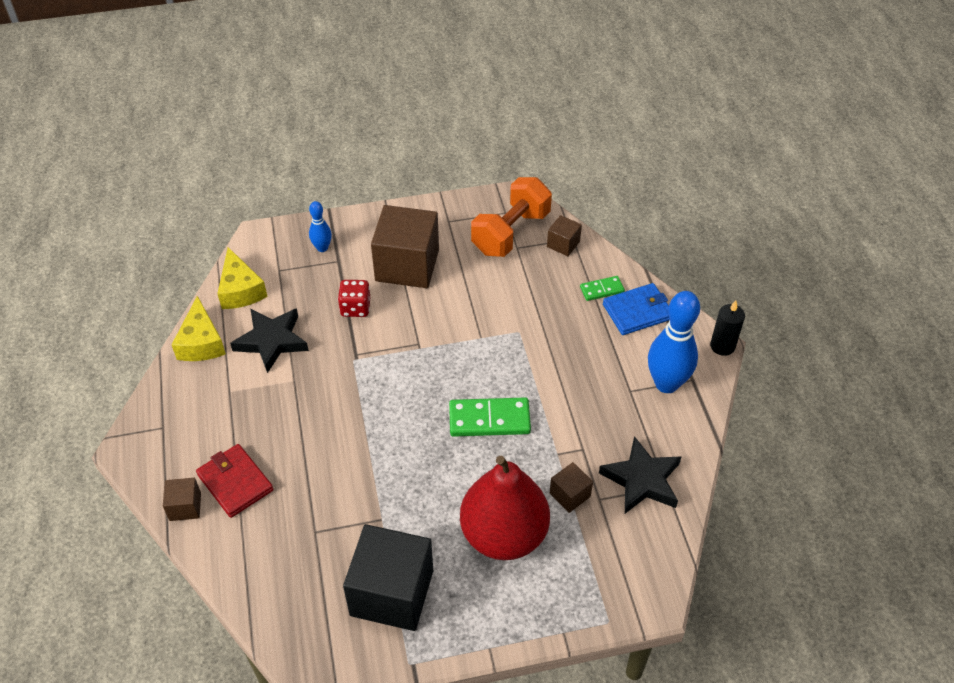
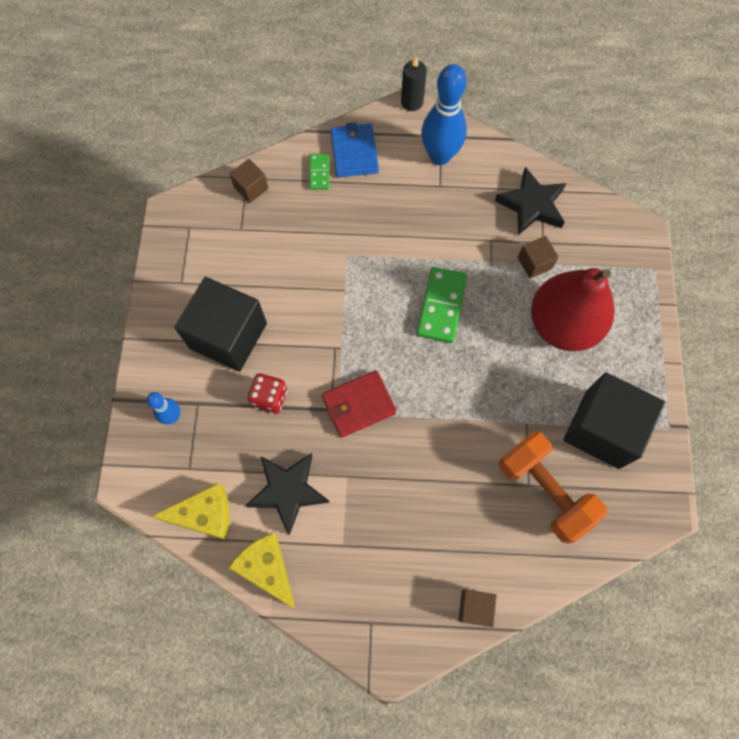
camera: 75 degrees left, 20 degrees up
yellow cheese [172,296,226,361] -> yellow cheese turned 135 degrees counterclockwise [228,533,295,608]
red wallet [196,444,274,518] -> red wallet moved to [322,370,396,438]
brown cube [371,205,439,288] -> black cube [174,277,267,372]
orange dumbbell [471,177,552,257] -> orange dumbbell moved to [499,431,607,544]

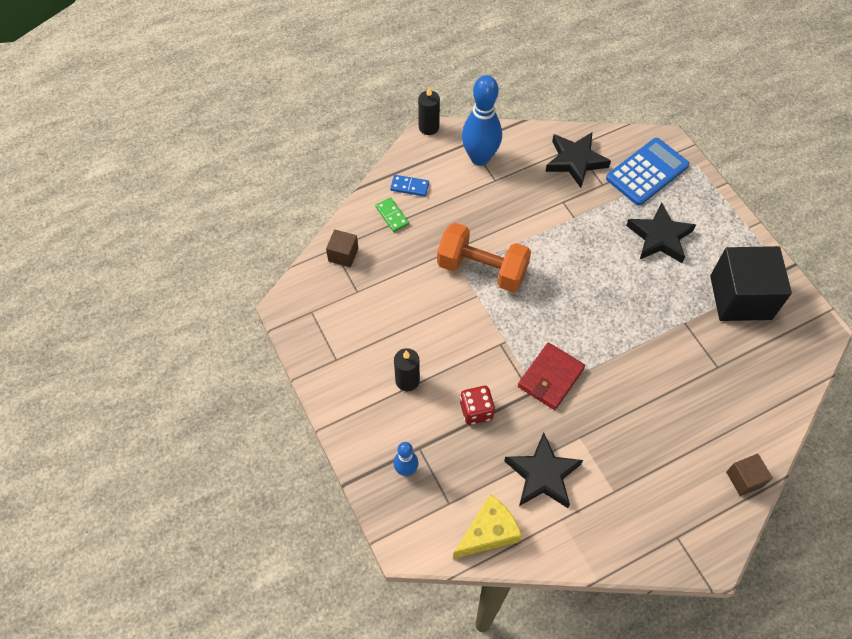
camera: 30 degrees left, 10 degrees down
black cube [174,277,267,372] -> black candle [394,348,420,391]
yellow cheese [228,533,295,608] -> none
blue wallet [331,122,379,177] -> blue domino [390,175,429,197]
green domino [417,267,467,343] -> none
orange dumbbell [499,431,607,544] -> orange dumbbell moved to [437,223,531,292]
brown cube [518,236,559,278] -> none
red pear [531,268,615,351] -> black star [626,202,696,263]
none -> blue calculator [606,138,689,206]

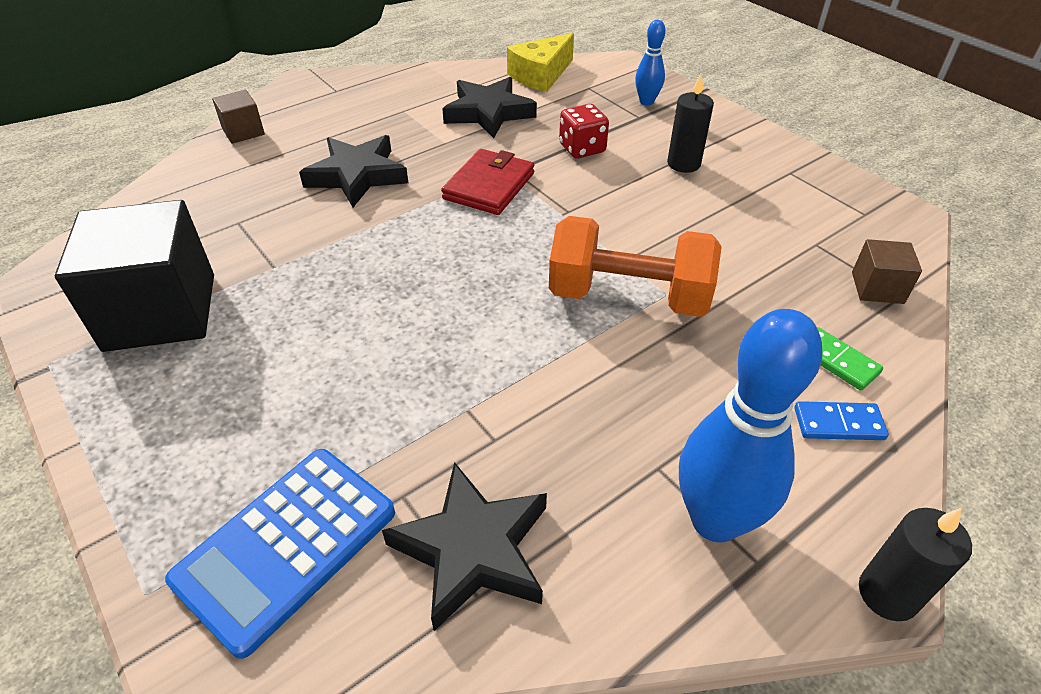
camera: 170 degrees right, 15 degrees down
black star [626,202,696,263] -> black star moved to [299,135,408,207]

